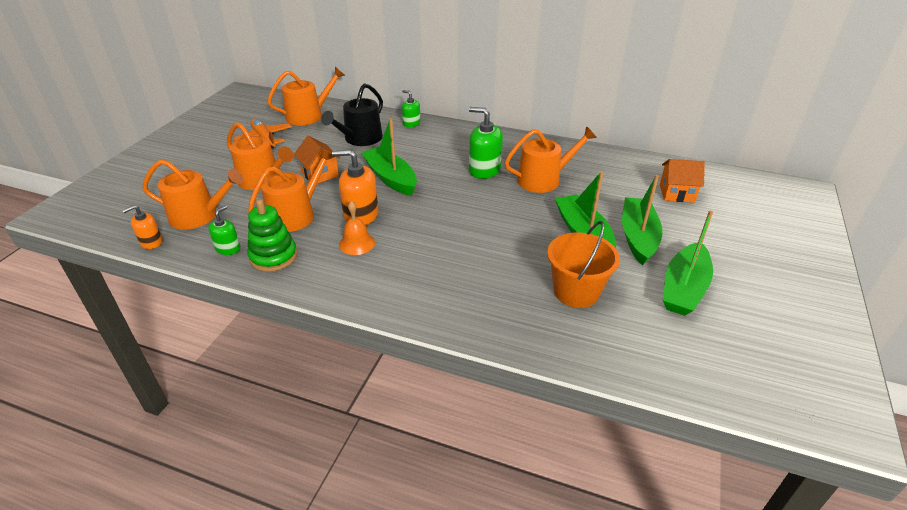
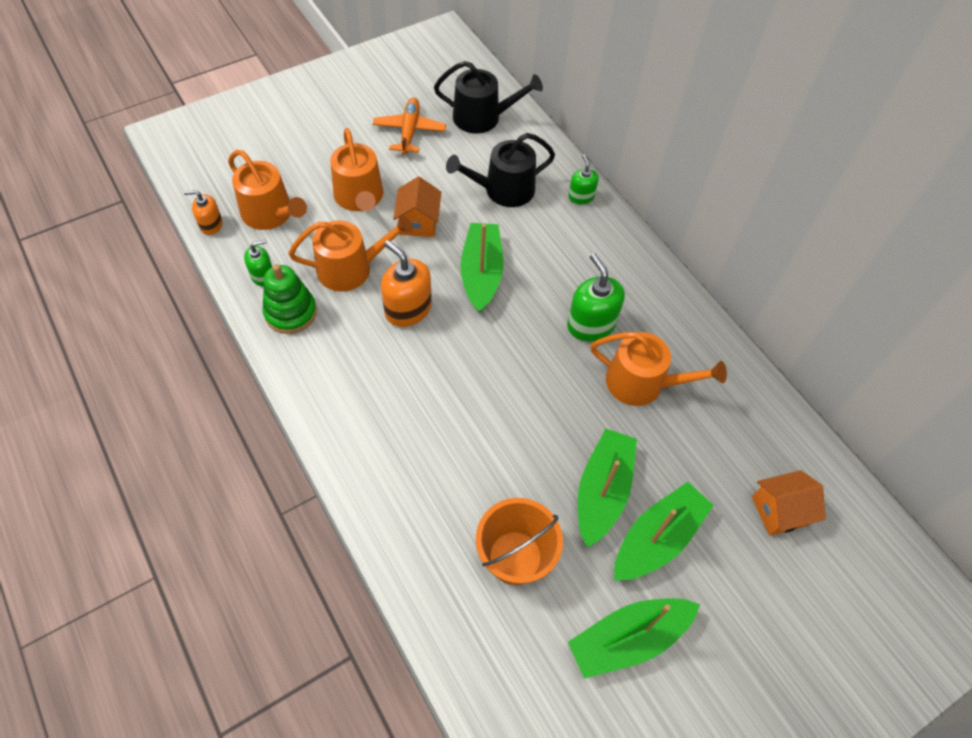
camera: 35 degrees right, 20 degrees up
orange watering can [267,67,345,125] -> black watering can [434,61,543,134]
orange bell [339,201,375,255] -> none
orange house [660,159,705,203] -> orange house turned 60 degrees counterclockwise [752,470,826,536]

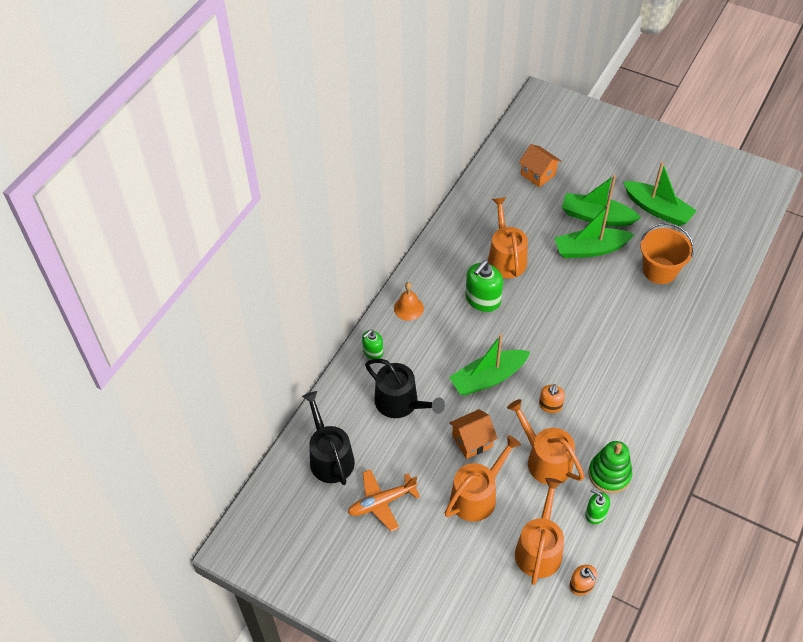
camera: 115 degrees left, 5 degrees down
orange soap dispenser [381,240,432,327] -> orange soap dispenser [539,384,565,413], size x0.58
none -> orange bell [394,282,424,321]

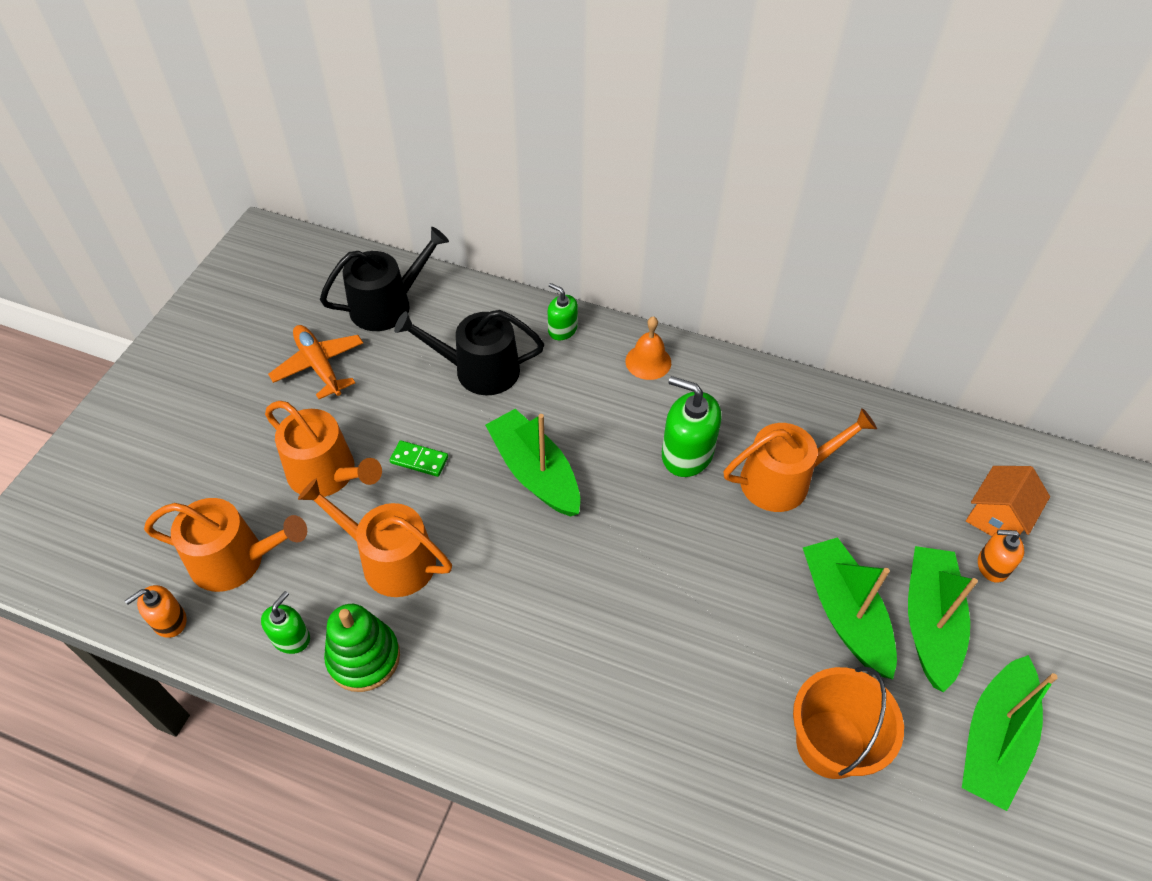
camera: 80 degrees right, 0 degrees up
black watering can [365,359,445,418] -> black watering can turned 60 degrees clockwise [394,310,544,395]
orange house [449,409,498,459] -> green domino [390,440,448,477]
orange watering can [507,399,585,485] -> orange watering can turned 105 degrees counterclockwise [298,479,452,597]
orange soap dispenser [539,384,565,413] -> orange soap dispenser moved to [978,530,1024,582]

